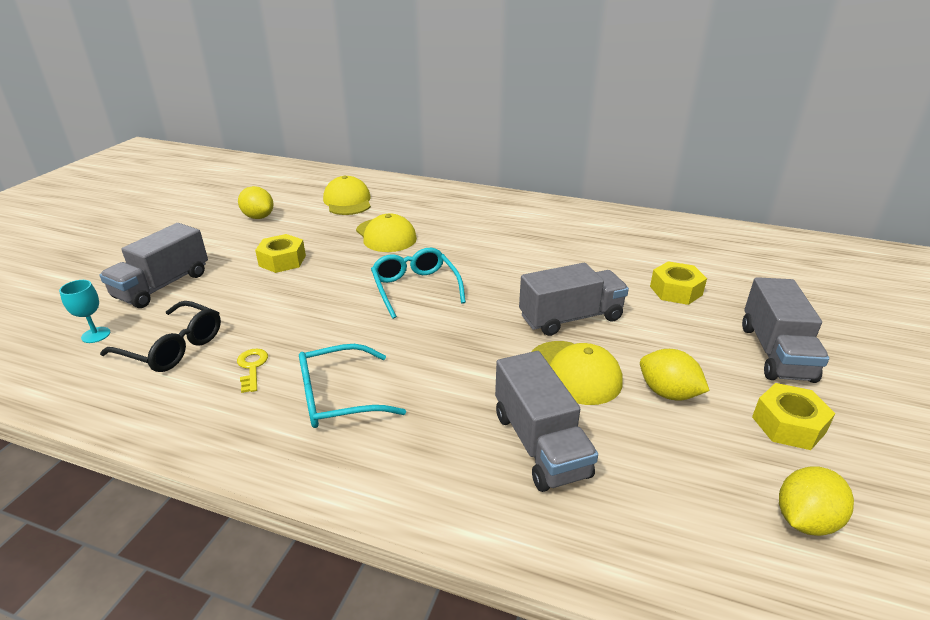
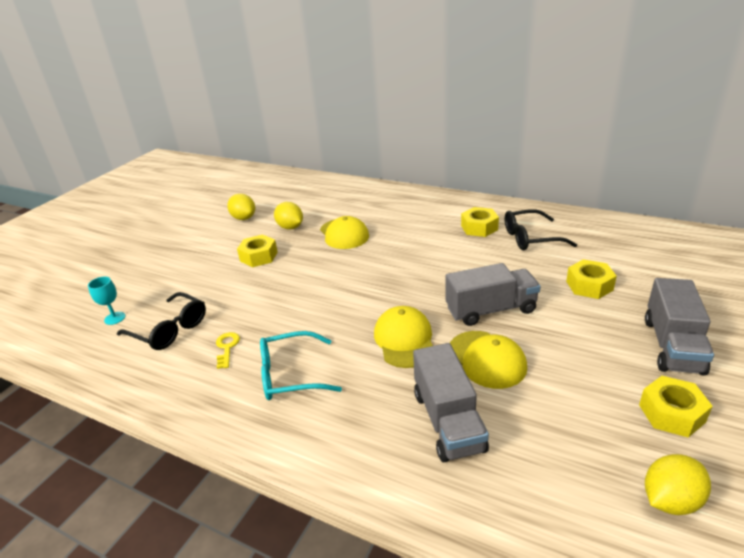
camera: 10 degrees right, 0 degrees up
grey truck [100,223,208,308] -> none
yellow cap [323,176,371,215] -> yellow cap moved to [374,306,433,368]
turquoise glasses [371,248,466,319] -> none
yellow lemon [640,349,710,400] -> yellow lemon moved to [274,202,303,229]
none -> yellow nut [461,207,499,237]
none -> black glasses [505,209,577,250]

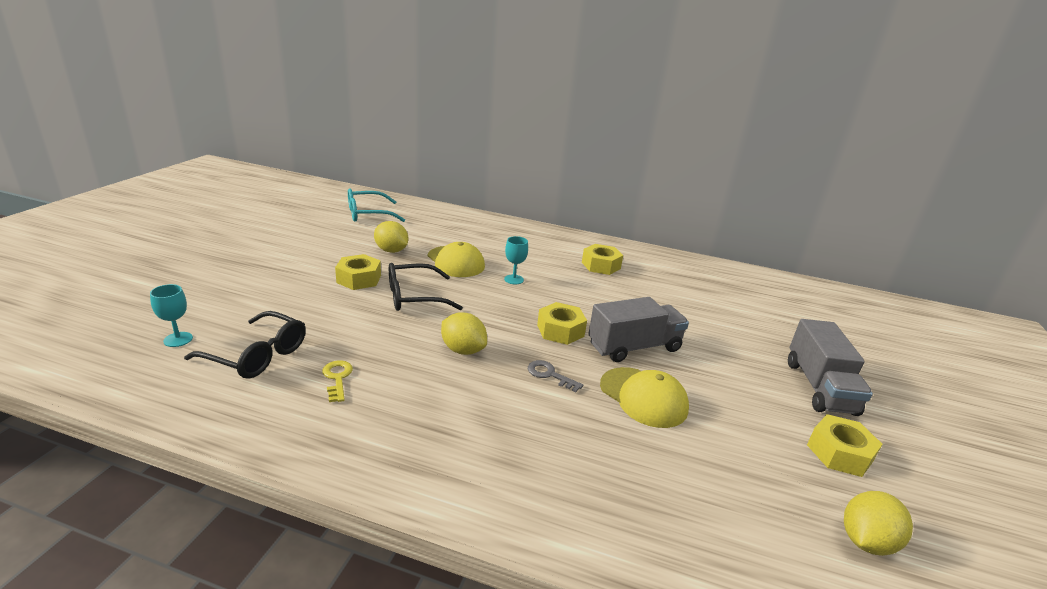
camera: 15 degrees left, 5 degrees down
yellow lemon [227,194,255,220] -> yellow lemon moved to [441,312,487,355]
turquoise glasses [260,331,342,400] -> turquoise glasses moved to [348,188,405,222]
yellow cap [374,306,433,368] -> grey key [528,360,583,392]
grey truck [413,343,489,462] -> none
black glasses [505,209,577,250] -> black glasses moved to [389,263,463,311]
yellow nut [566,259,617,299] -> yellow nut moved to [537,302,587,345]
none -> turquoise goblet [504,236,528,284]

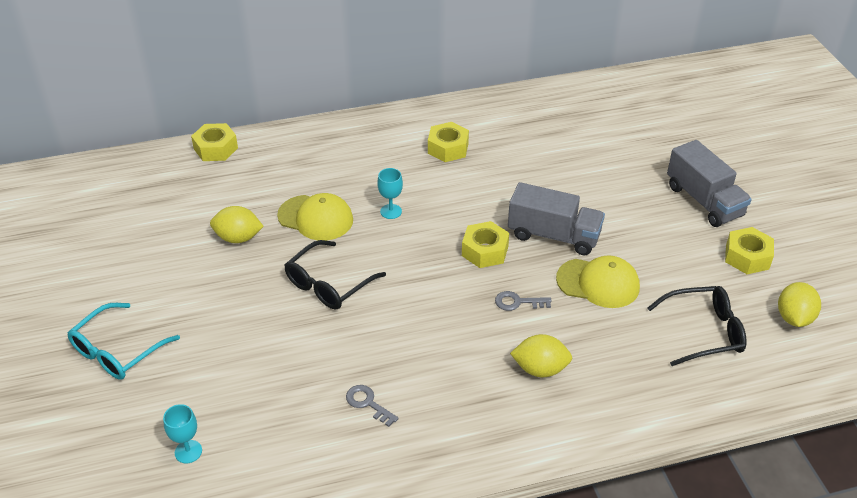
camera: 30 degrees left, 15 degrees up
black glasses [184,311,306,379] -> black glasses moved to [647,286,746,366]
yellow key [322,360,353,402] -> grey key [346,385,399,427]
yellow nut [335,254,381,290] -> yellow nut moved to [191,123,238,161]
turquoise glasses [348,188,405,222] -> turquoise glasses moved to [68,303,180,380]
yellow lemon [441,312,487,355] -> yellow lemon moved to [510,334,572,377]
grey truck [588,297,689,362] -> grey truck turned 75 degrees clockwise [508,182,605,255]

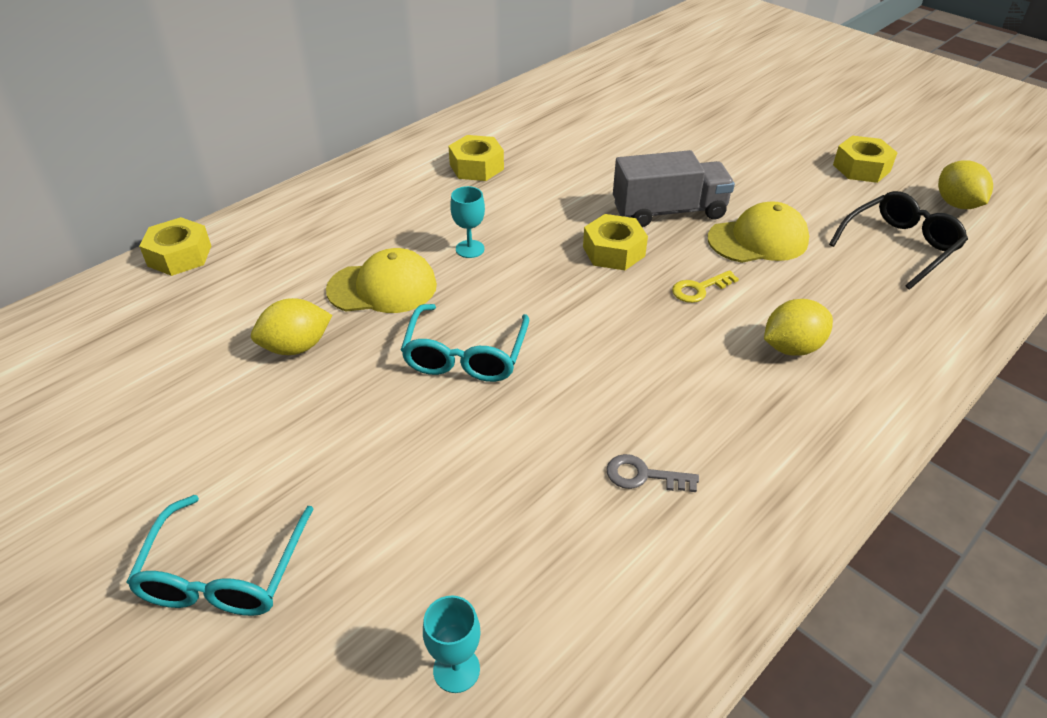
camera: 30 degrees left, 0 degrees up
black glasses [285,240,386,310] -> turquoise glasses [401,304,529,382]
grey key [495,291,552,311] -> yellow key [672,270,739,303]
grey truck [667,140,752,227] -> none

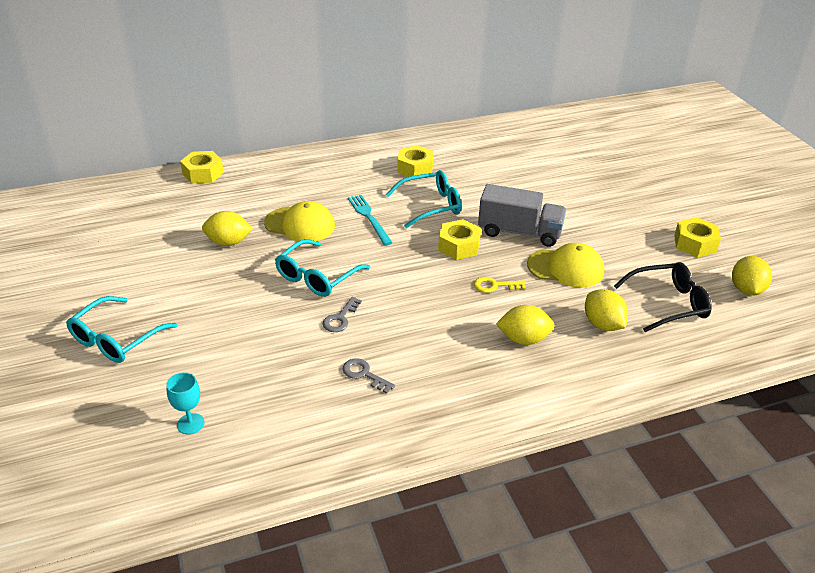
camera: 25 degrees right, 5 degrees down
turquoise goblet [450,186,485,258] -> turquoise fork [348,195,393,245]
none -> grey key [323,297,362,332]
none -> turquoise glasses [386,170,461,228]
none -> yellow lemon [585,289,628,331]

